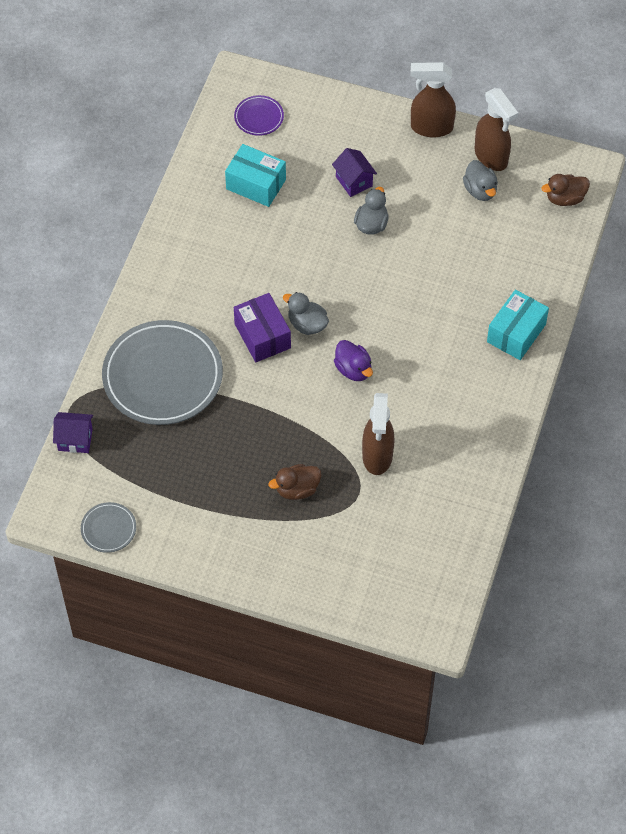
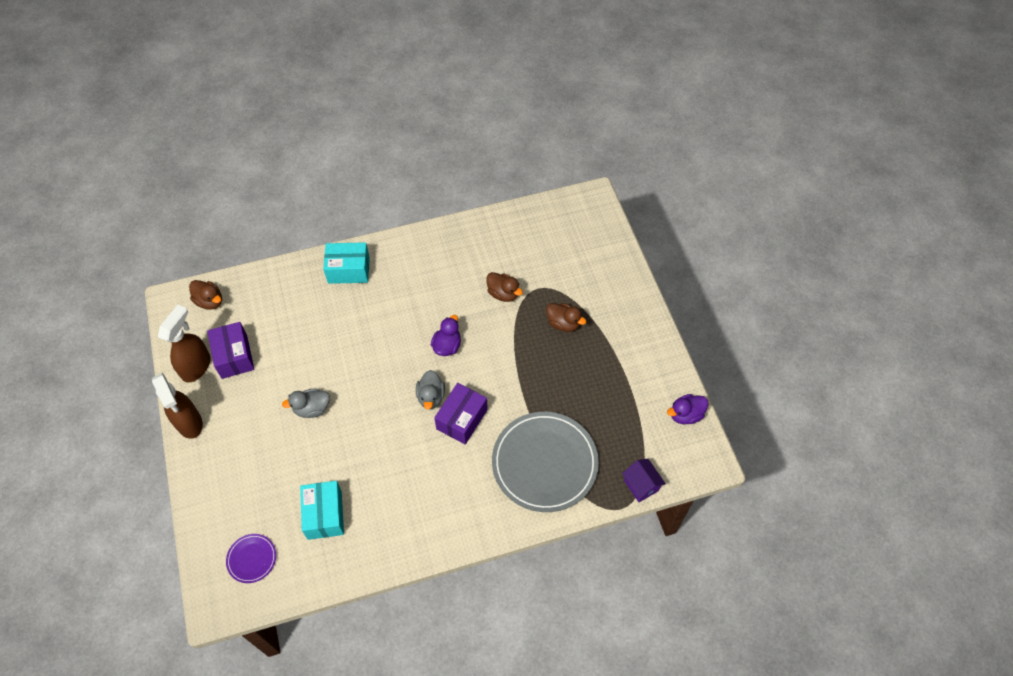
camera: 125 degrees left, 0 degrees up
grey plate [81,502,136,553] -> purple duck [667,394,709,424]
purple house [332,148,377,197] -> none
brown spray bottle [362,393,394,475] -> brown duck [486,272,523,302]
grey duck [463,160,498,201] -> purple box [207,322,254,379]

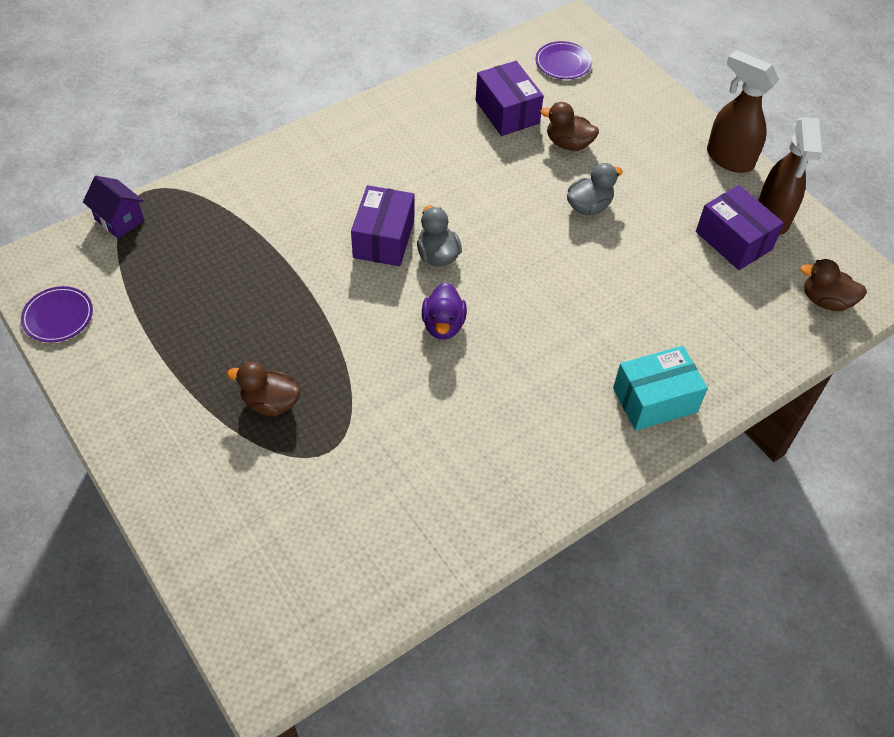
camera: 160 degrees right, 5 degrees down
turquoise box [300,481,344,540] -> purple box [476,61,544,136]
brown duck [486,272,523,302] -> brown duck moved to [540,102,599,151]
grey plate [492,412,599,512] -> none
purple duck [667,394,709,424] -> purple plate [21,286,93,343]

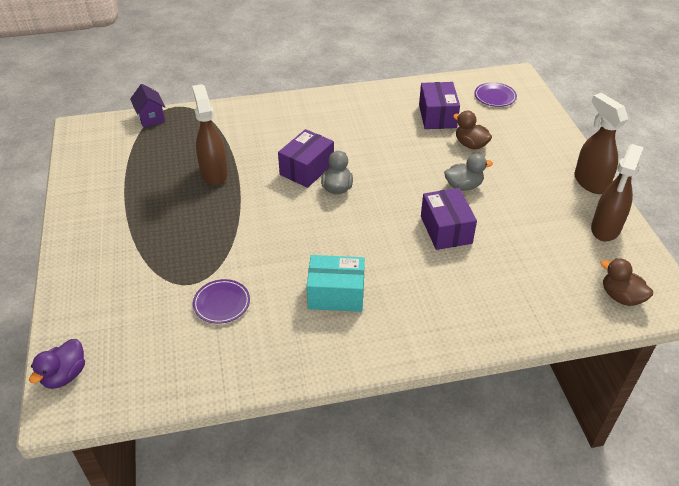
camera: 25 degrees right, 10 degrees down
purple plate [21,286,93,343] -> purple plate moved to [193,279,250,324]
brown duck [227,361,301,416] -> none
purple duck [422,282,467,340] -> purple duck moved to [29,339,85,389]
turquoise box [613,346,708,431] -> turquoise box moved to [307,255,365,312]
purple box [696,185,784,270] -> purple box moved to [421,188,477,250]
none -> brown spray bottle [192,84,228,186]

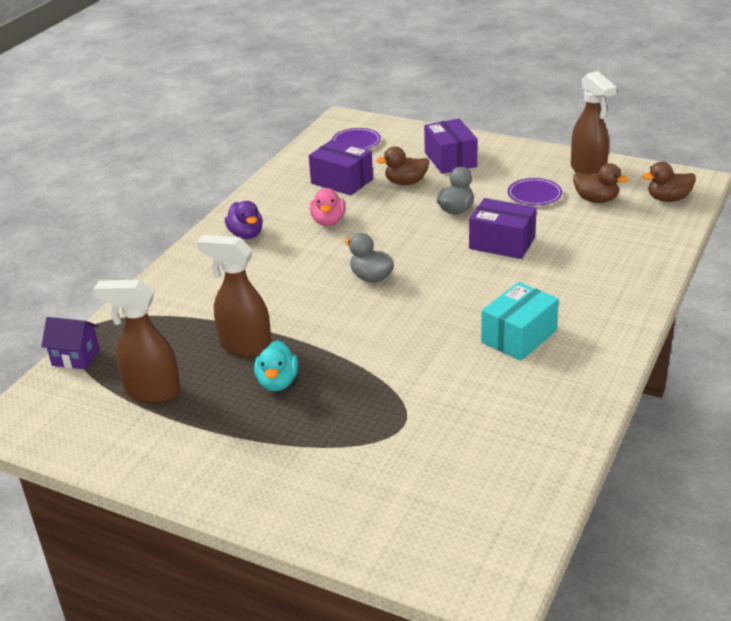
camera: 50 degrees left, 10 degrees down
purple duck [29,339,85,389] -> purple duck moved to [225,201,263,239]
purple plate [193,279,250,324] -> purple plate moved to [508,178,562,205]
purple box [278,129,334,188] -> purple box moved to [424,119,478,174]
brown spray bottle [574,93,628,194] -> brown spray bottle moved to [93,280,181,403]
none -> turquoise duck [254,340,298,391]
none -> pink duck [310,188,345,226]
none -> brown duck [573,163,629,203]

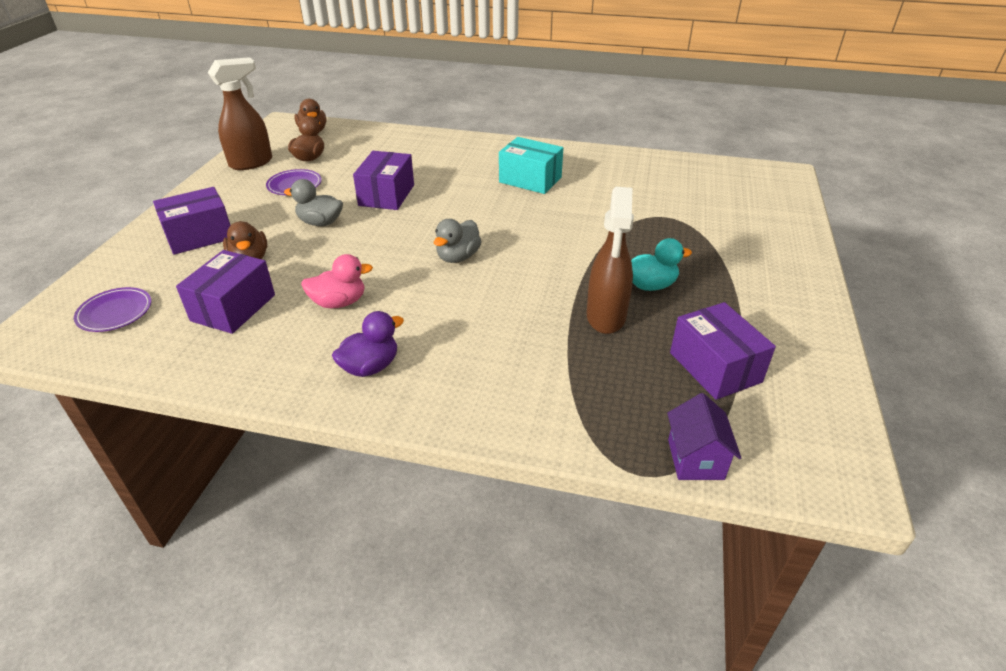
camera: 105 degrees left, 5 degrees up
brown spray bottle [93,280,181,403] -> purple box [670,302,776,400]

